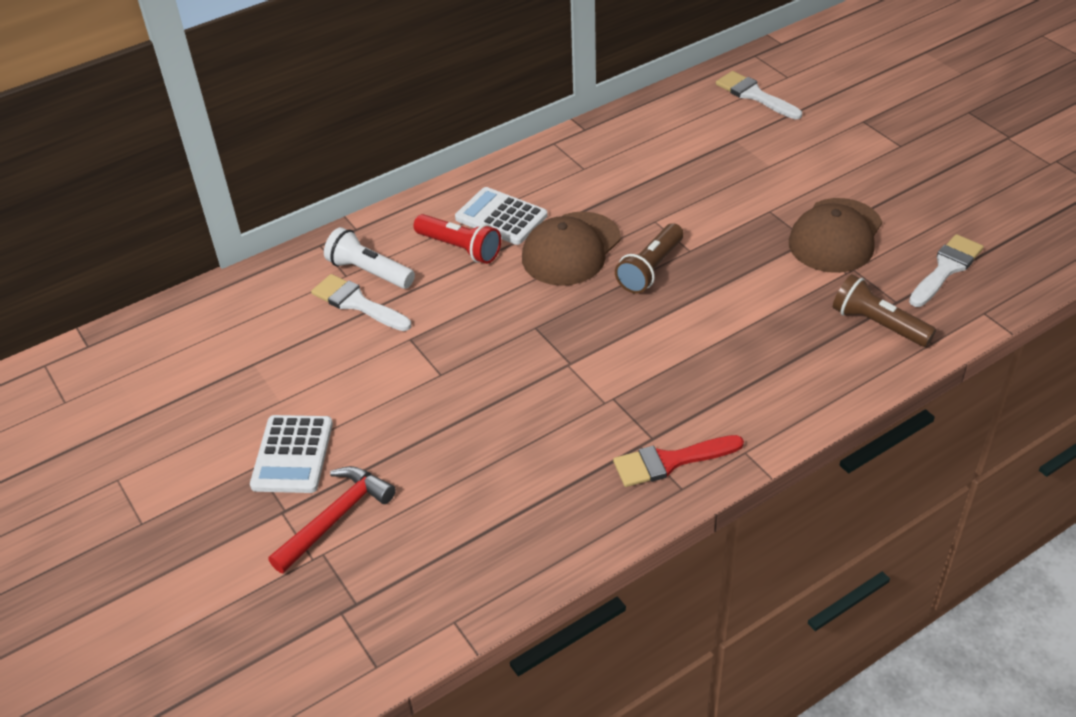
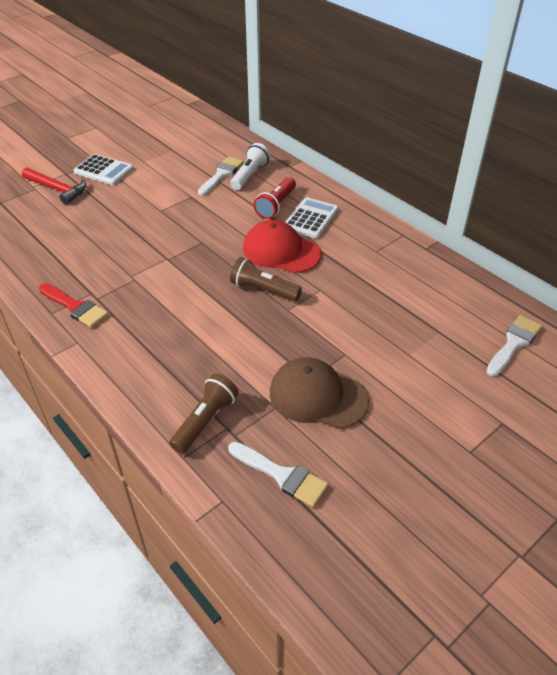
camera: 80 degrees right, 0 degrees up
white calculator [250,415,333,493] -> white calculator turned 150 degrees counterclockwise [74,154,134,185]
brown cap [522,211,621,286] -> red cap [243,220,321,273]
red brush [613,435,744,487] -> red brush turned 150 degrees clockwise [39,283,108,328]

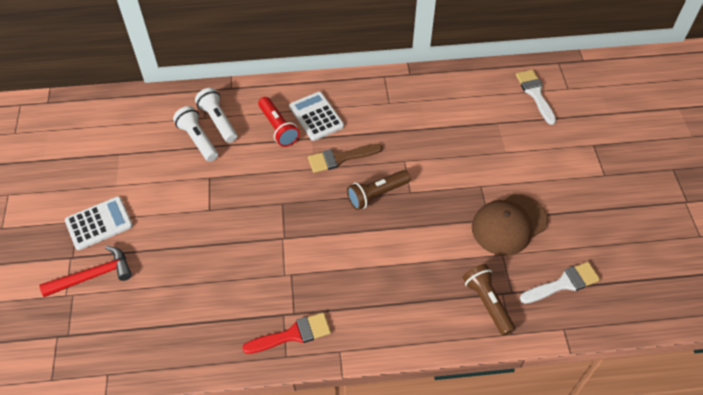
camera: 55 degrees left, 10 degrees up
white brush [198,157,244,196] -> white flashlight [173,106,218,162]
red cap [243,220,321,273] -> brown brush [308,144,383,173]

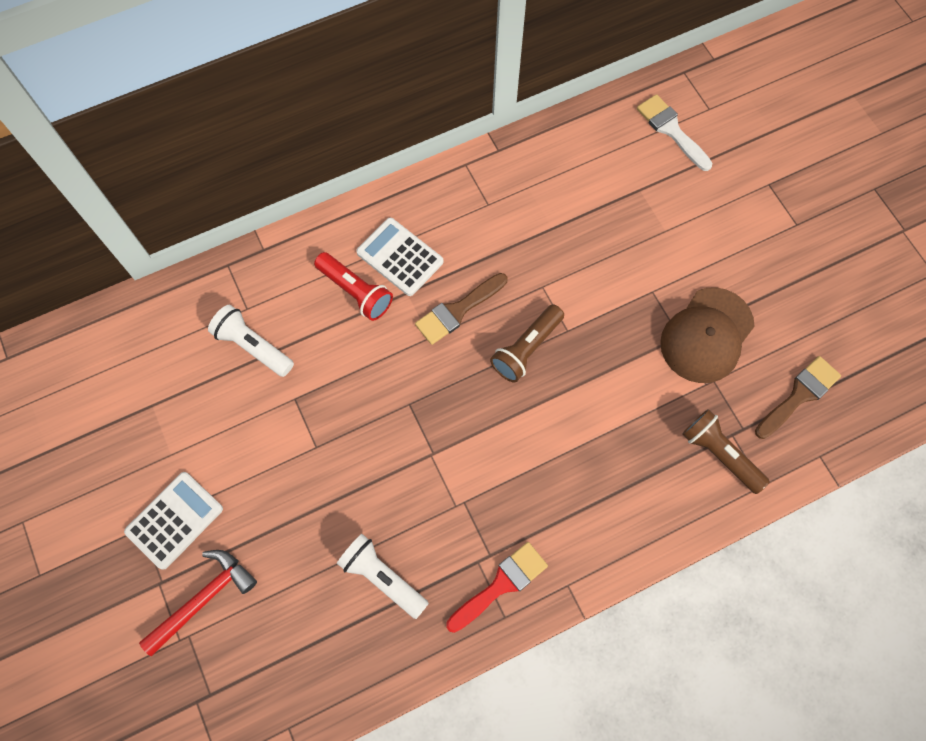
camera: 20 degrees left, 15 degrees up
white flashlight [195,88,237,143] -> white flashlight moved to [337,534,429,619]
white brush [520,262,600,304] -> brown brush [755,356,841,439]

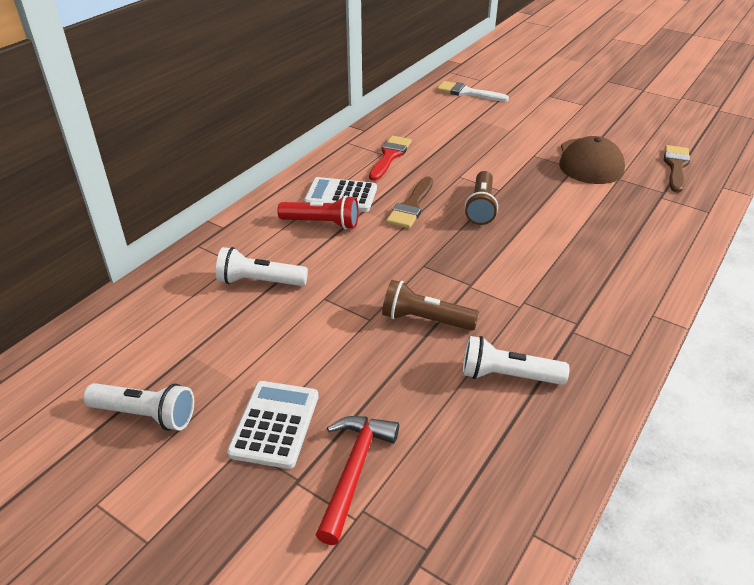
camera: 30 degrees left, 30 degrees down
red brush [446,542,548,633] -> red brush moved to [369,136,412,181]
brown flashlight [682,409,770,494] -> brown flashlight moved to [382,280,479,331]
none -> white flashlight [83,383,194,431]

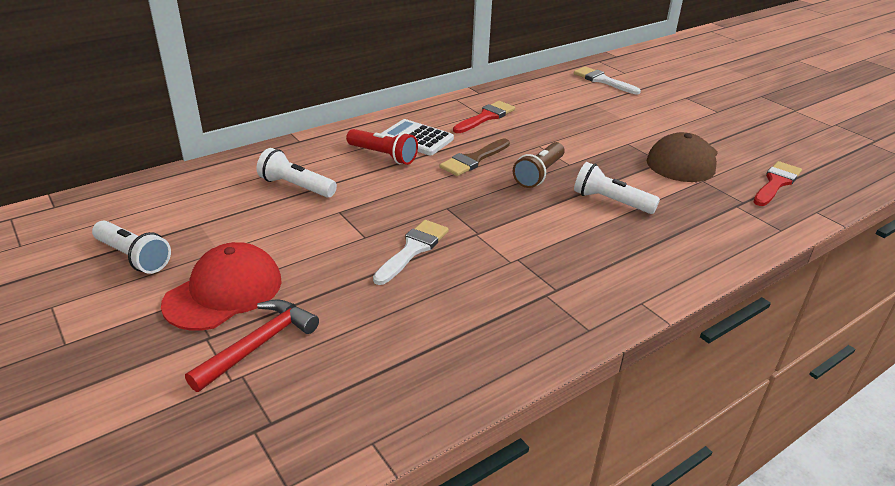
camera: 20 degrees right, 5 degrees down
white calculator [227,381,319,469] -> red cap [161,242,282,331]
brown flashlight [382,280,479,331] -> white brush [373,220,449,285]
white flashlight [462,336,569,385] -> white flashlight moved to [574,162,660,214]
brown brush [664,145,690,193] -> red brush [754,161,802,206]

